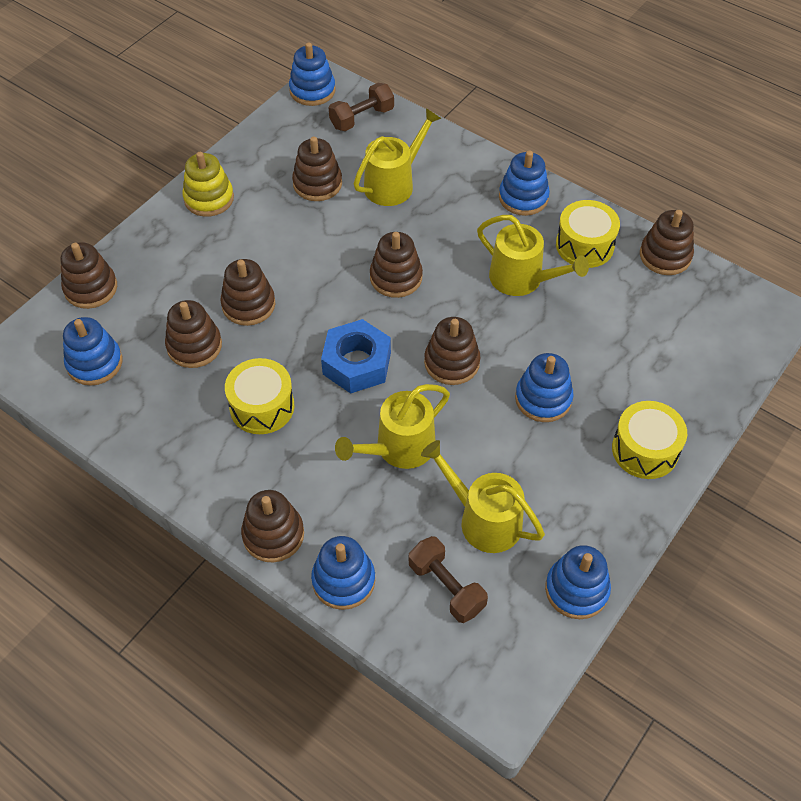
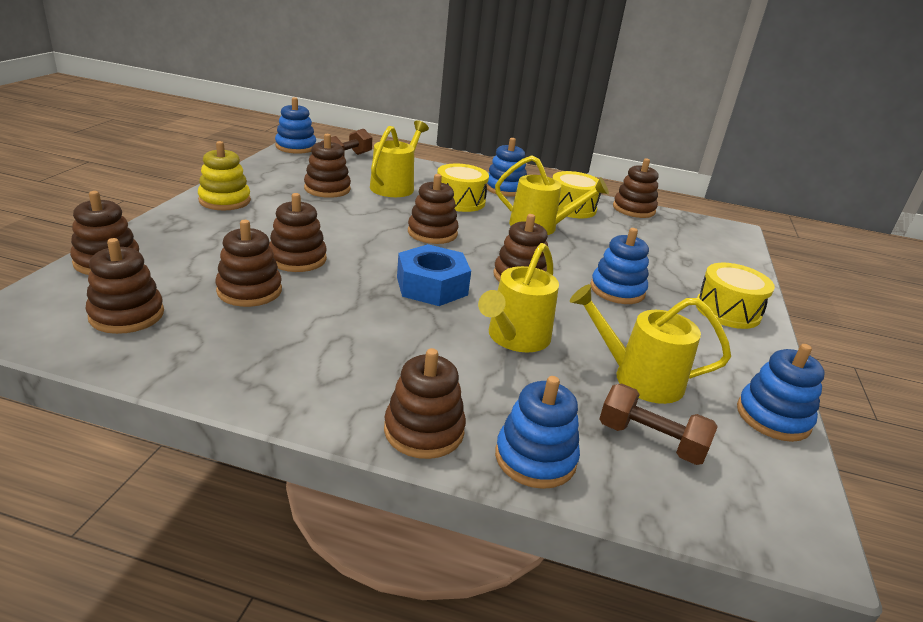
camera: 25 degrees left, 25 degrees down
blue stacking toy [63,317,122,386] -> brown stacking toy [86,238,164,334]
yellow drum [225,358,294,434] -> yellow drum moved to [437,164,489,212]

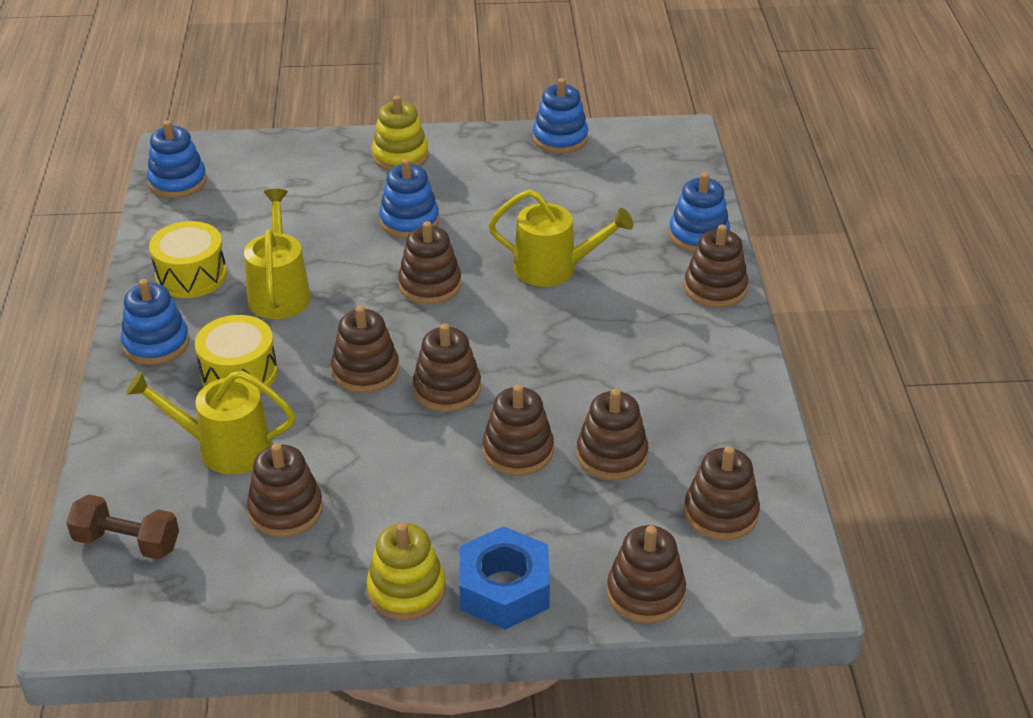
camera: 105 degrees left, 10 degrees up
blue stacking toy [275,97,316,154] -> blue stacking toy moved to [147,121,207,198]
blue nut [397,244,471,306] -> blue nut moved to [459,526,550,630]
yellow watering can [570,284,731,404] -> none
brown dumbbell [599,383,717,465] -> none
brown stacking toy [613,158,658,218] -> brown stacking toy moved to [413,324,481,412]
yellow drum [696,263,775,329] -> yellow stacking toy [372,96,428,171]

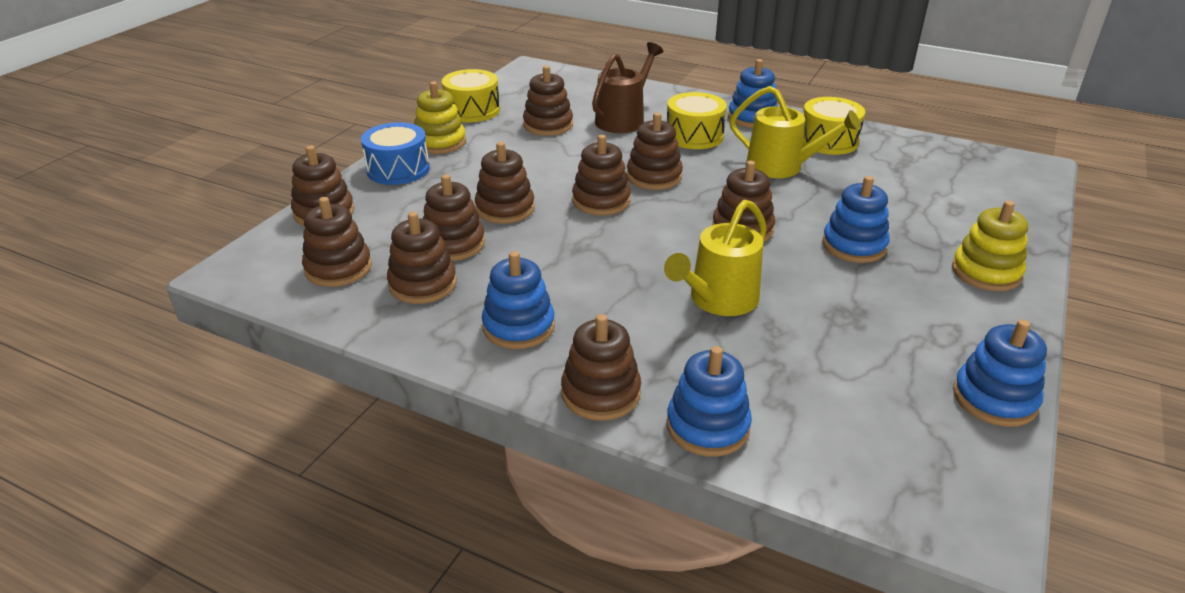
camera: 120 degrees right, 5 degrees down
brown dumbbell [66,494,179,560] -> none
yellow watering can [126,371,296,474] -> brown watering can [592,42,663,133]
blue stacking toy [147,121,207,198] -> blue stacking toy moved to [482,251,555,349]
blue nut [459,526,550,630] -> blue drum [361,122,430,185]
none -> brown stacking toy [387,212,457,304]
none -> yellow drum [442,69,500,122]

